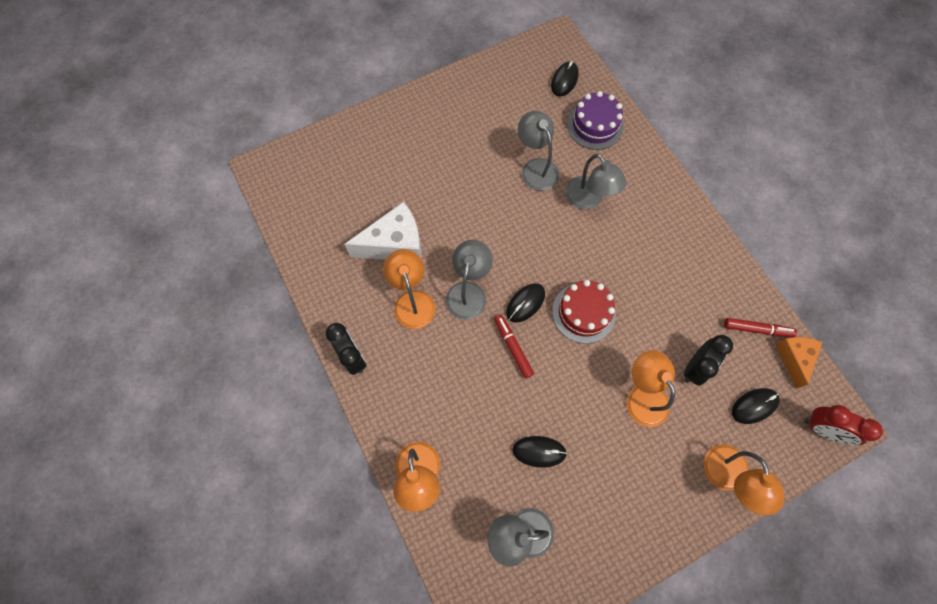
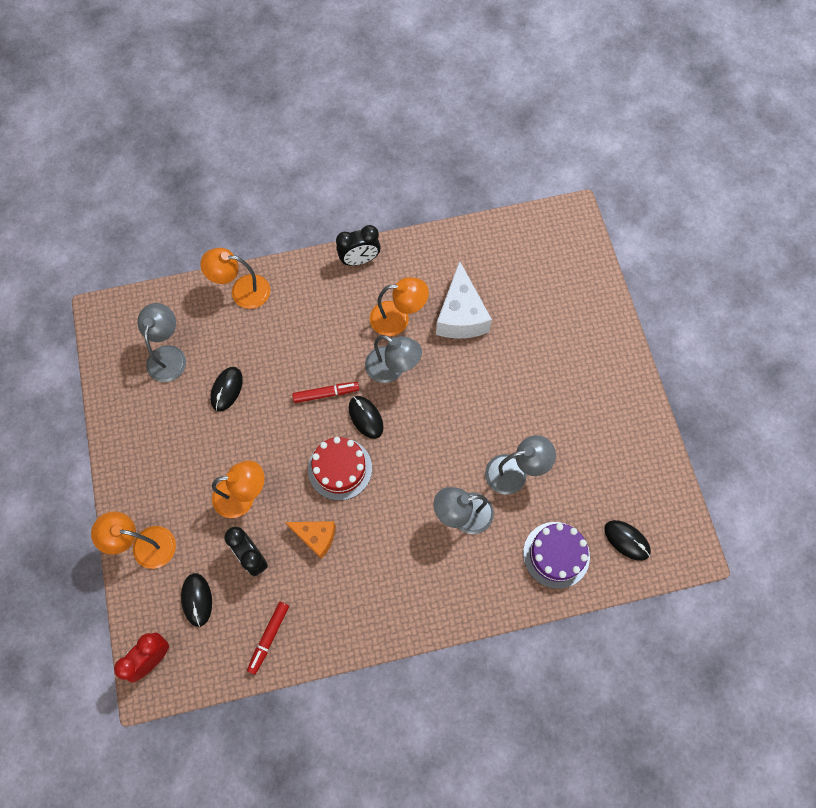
camera: 105 degrees right, 0 degrees up
orange cheese [775,337,823,389] -> orange cheese moved to [285,521,336,559]

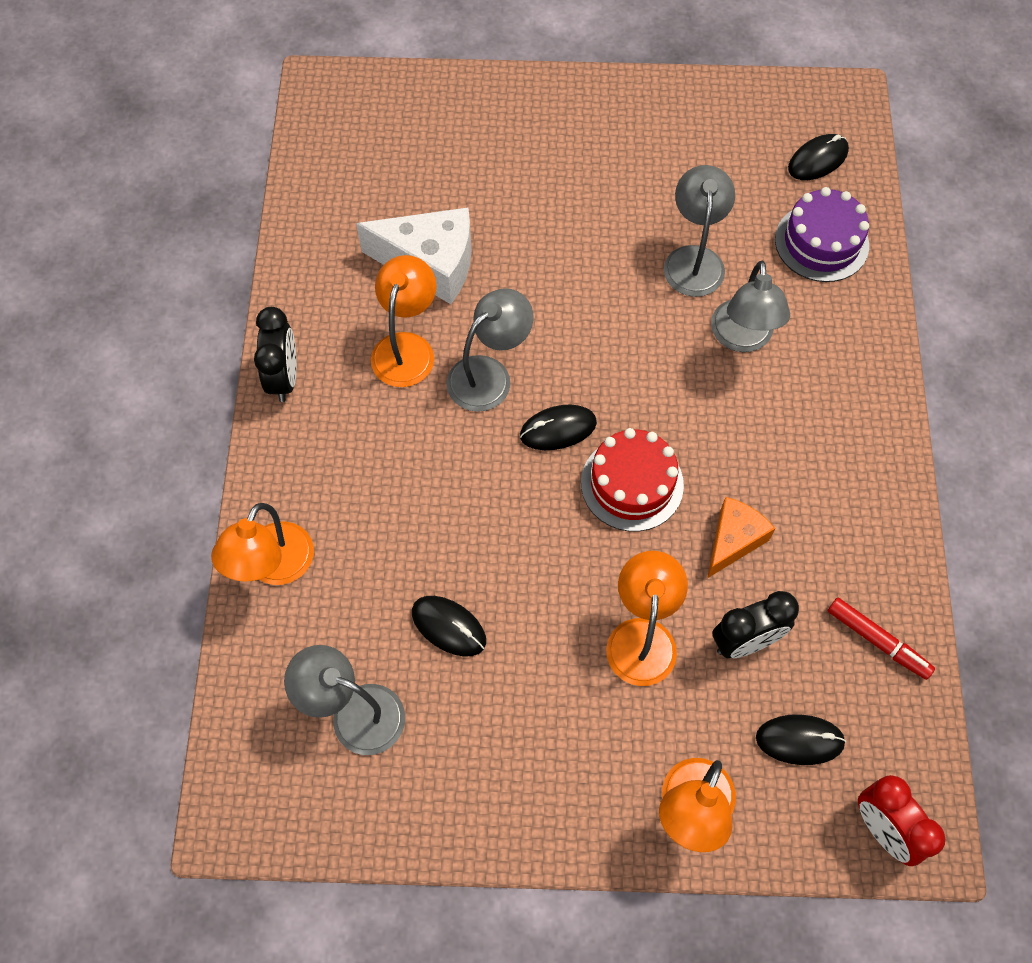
camera: 75 degrees left, 5 degrees down
red marker [292,382,359,403] -> none

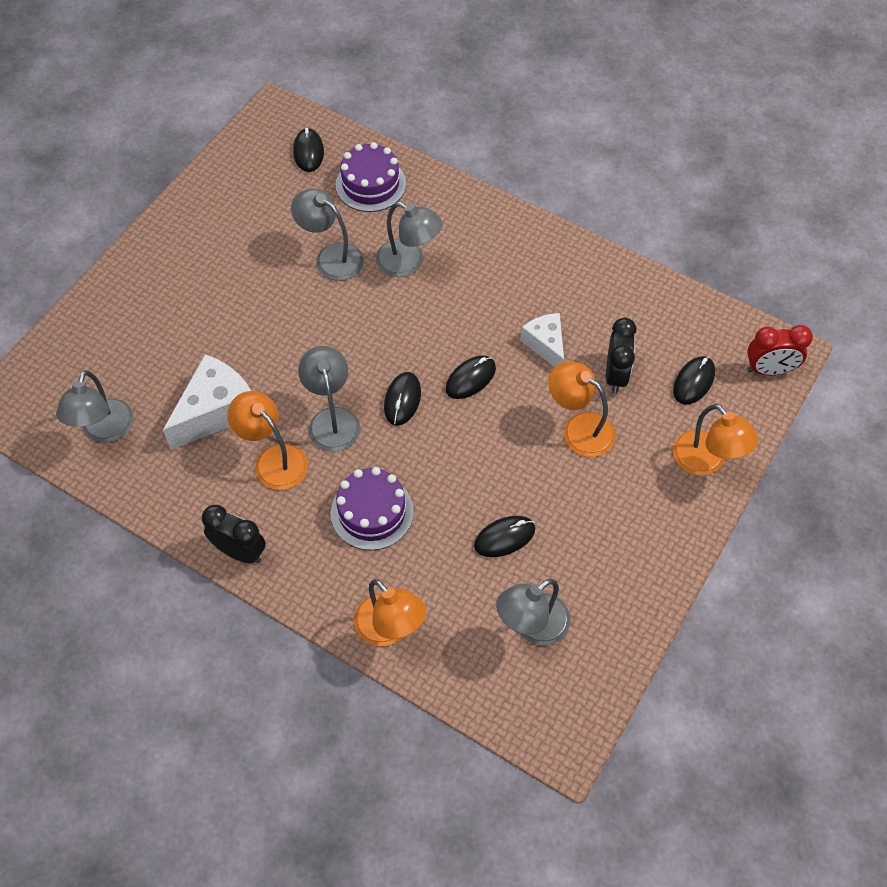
camera: 60 degrees left, 5 degrees down
red cake [581,428,684,532] -> black mouse [445,355,496,399]
orange cheese [707,497,775,578] -> white cheese [520,313,564,367]
red marker [828,597,935,680] -> none
none -> grey lamp [56,371,134,443]
none -> purple cake [331,467,414,550]

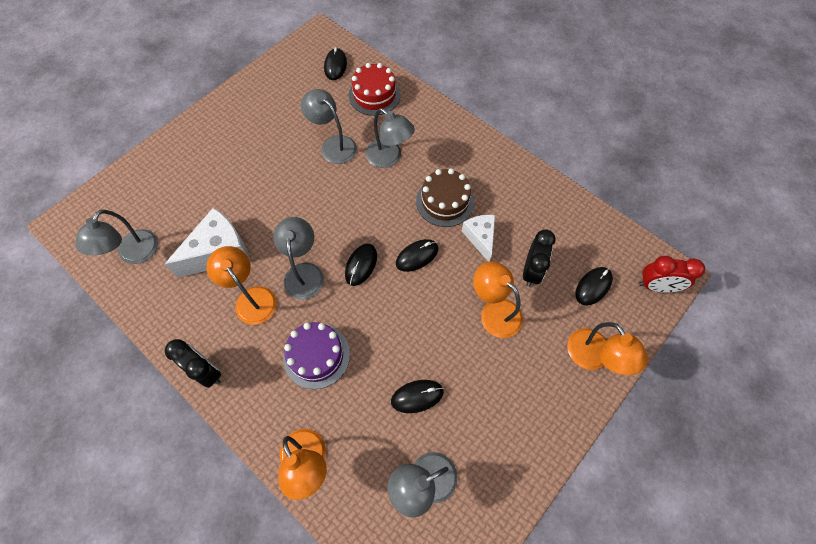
camera: 10 degrees right, 5 degrees up
purple cake [336,142,406,212] -> red cake [349,63,401,116]
none -> brown cake [416,168,474,227]

